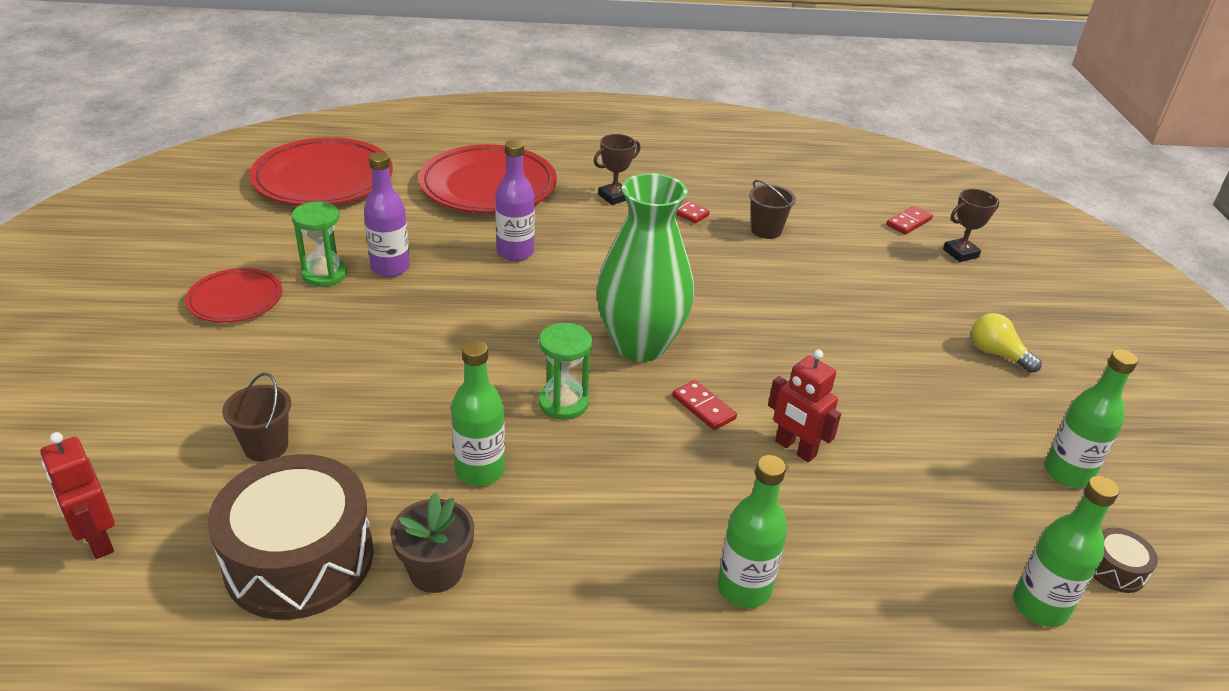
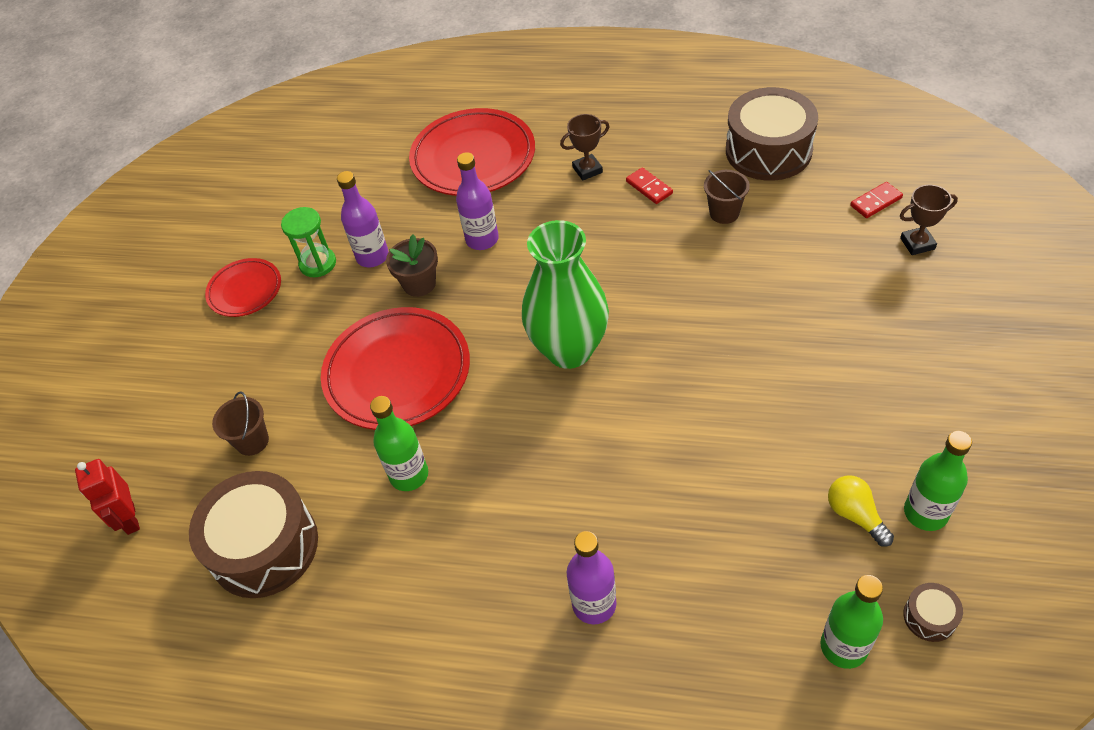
camera: 20 degrees right, 15 degrees up
red plate [249,137,393,206] -> red plate moved to [321,307,470,430]
brown flower pot [390,493,474,593] -> brown flower pot moved to [386,234,438,297]
green hourglass [539,323,592,420] -> none
red domino [672,380,737,430] -> none
green bottle [718,455,787,608] -> purple bottle [567,531,616,624]
red robot [768,350,841,462] -> none
yellow light bulb [972,313,1042,373] -> yellow light bulb moved to [828,476,894,547]
none -> brown drum [726,87,818,181]

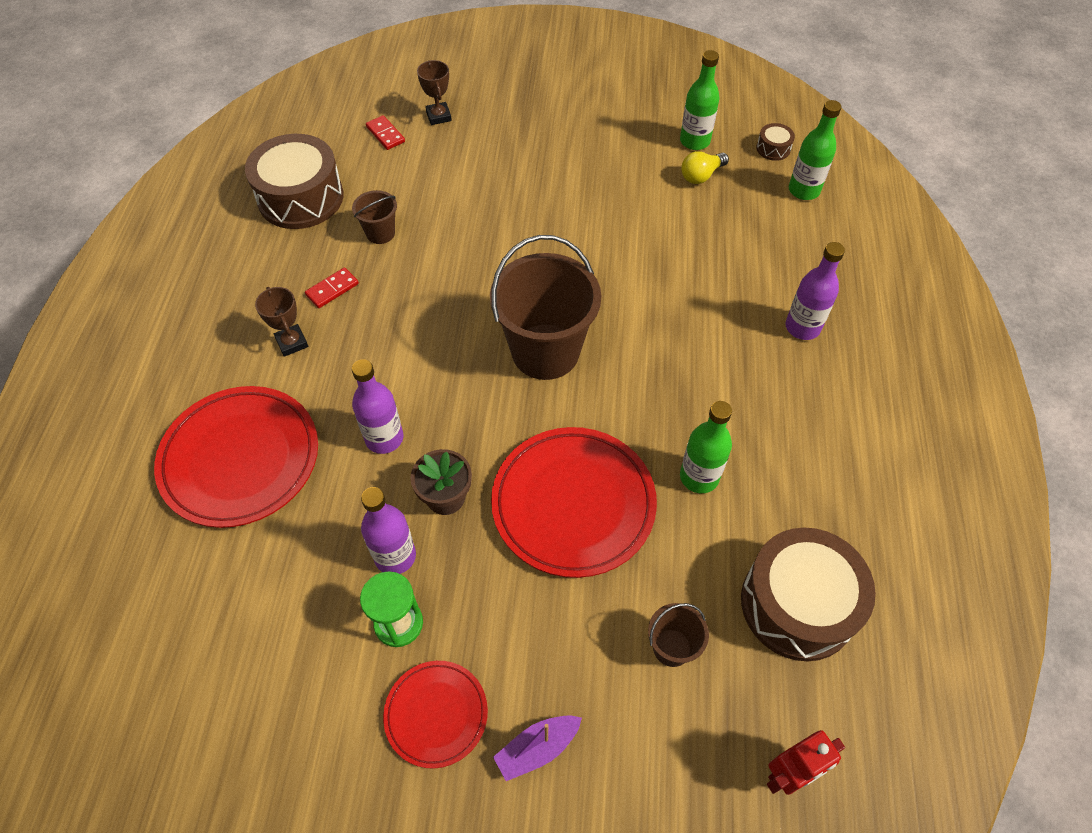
camera: 100 degrees left, 5 degrees up
green vase [522,220,609,369] -> brown bucket [490,235,601,380]
none -> purple boat [493,715,582,781]

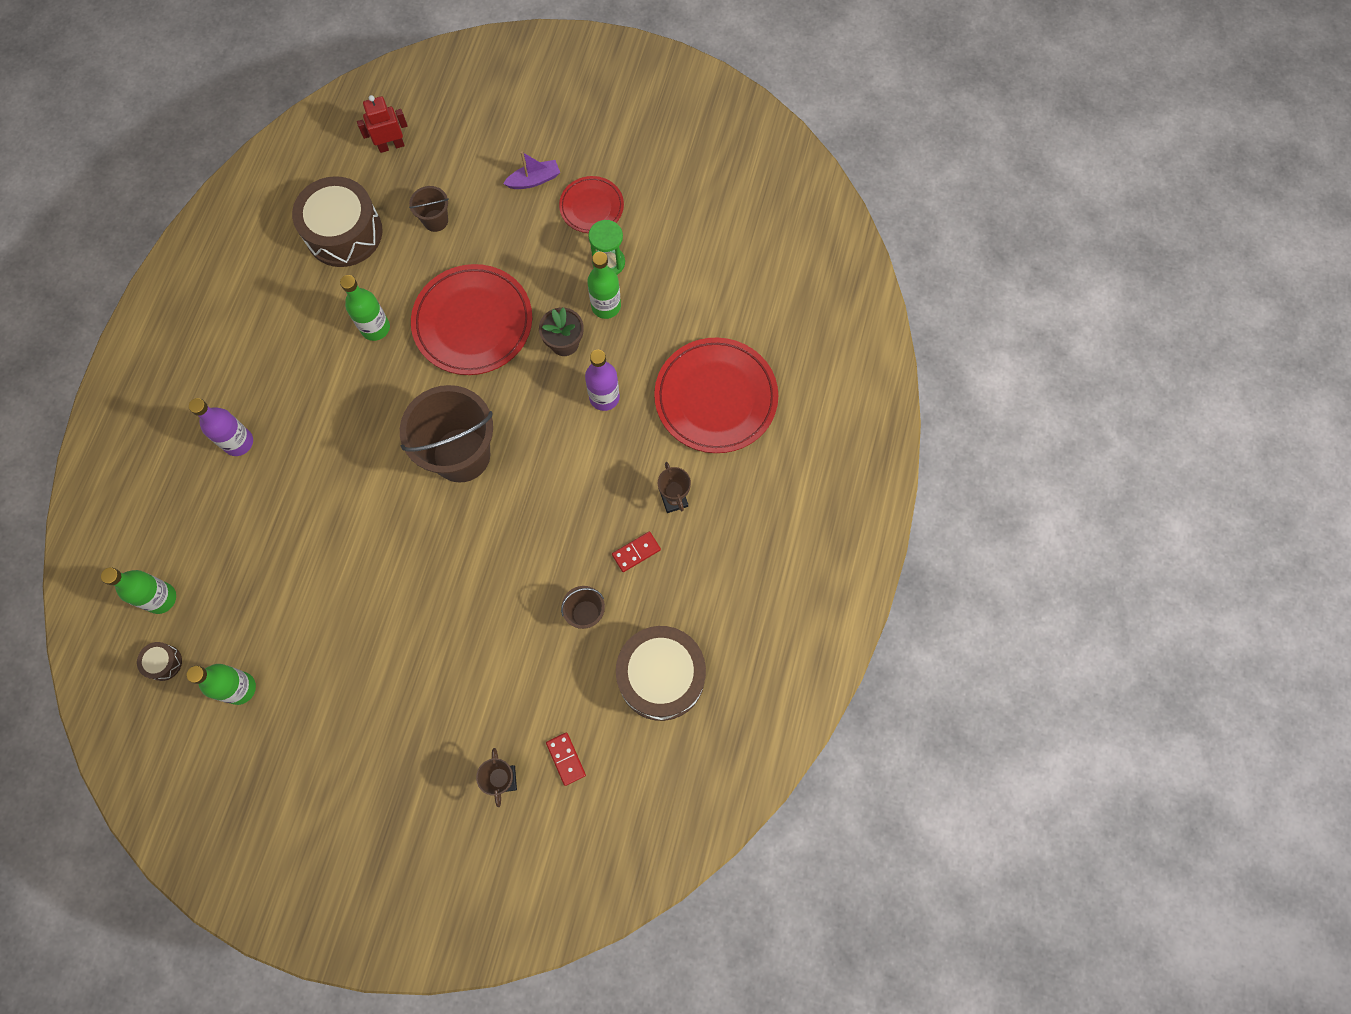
camera: 170 degrees left, 15 degrees up
purple bottle [361,487,416,574] -> green bottle [587,252,621,319]
yellow light bulb [681,151,729,184] -> none

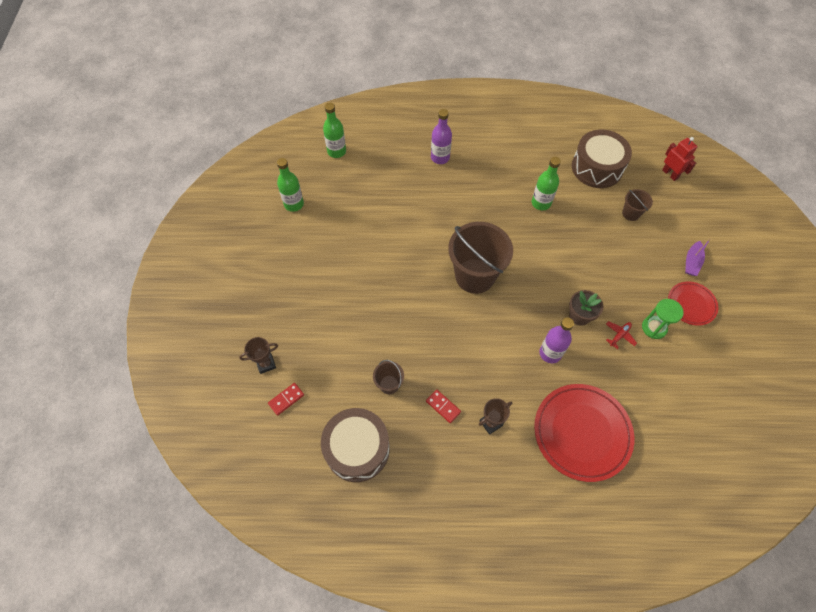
camera: 75 degrees right, 10 degrees down
brown drum [137,642,182,681] -> none
red plate [411,264,532,375] -> none
purple boat [503,151,560,189] -> purple boat turned 60 degrees clockwise [685,238,710,276]
green bottle [587,252,621,319] -> red plane [606,321,637,349]

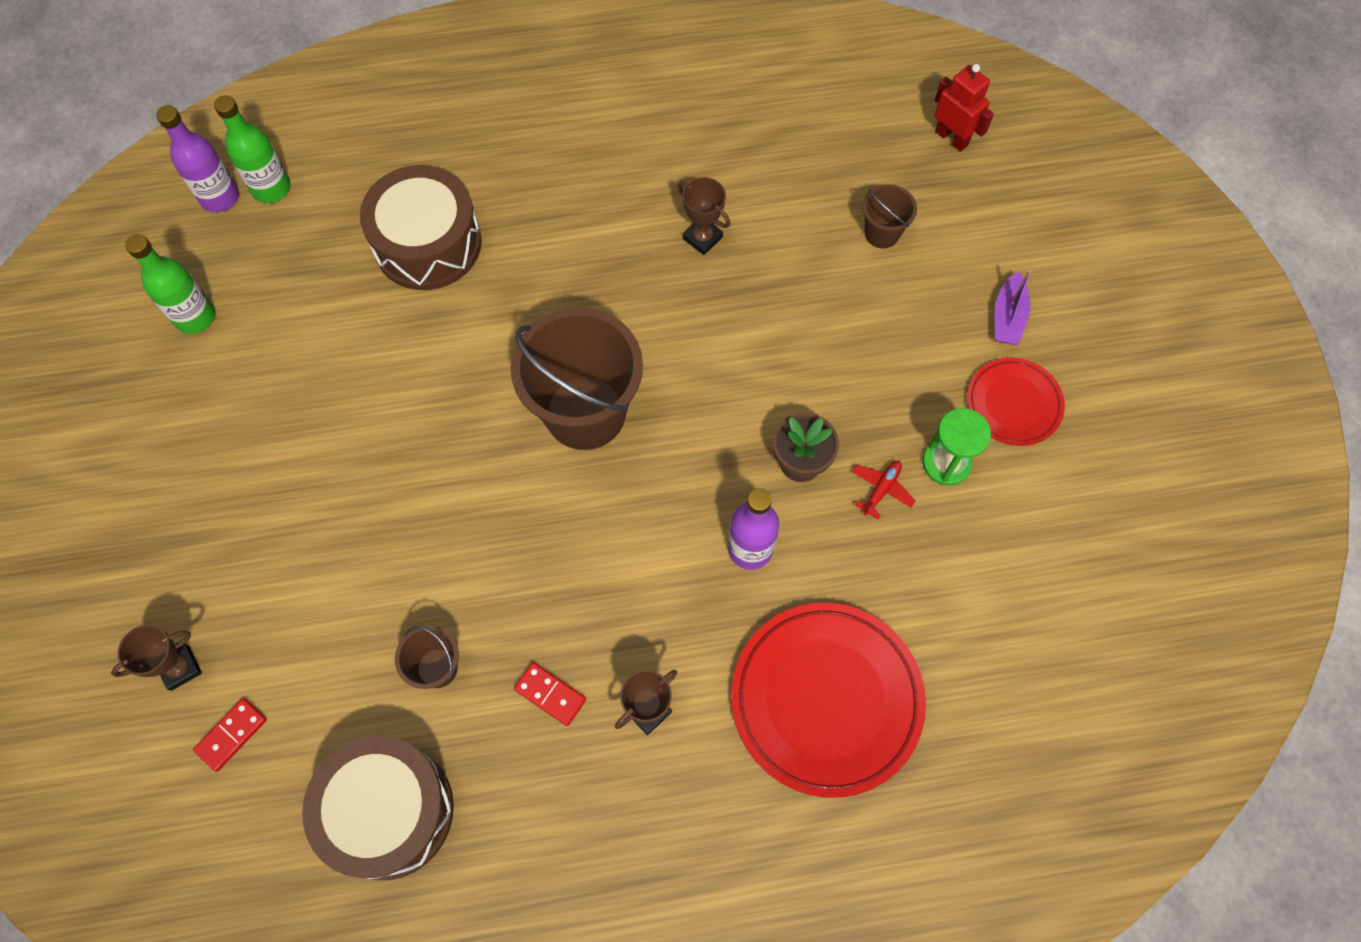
camera: 10 degrees left, 5 degrees up
purple bottle [431,109,452,164] -> purple bottle moved to [156,105,239,213]
green bottle [532,157,561,210] -> brown trophy [678,177,731,255]
brown drum [572,130,632,188] -> brown drum moved to [360,165,482,290]

